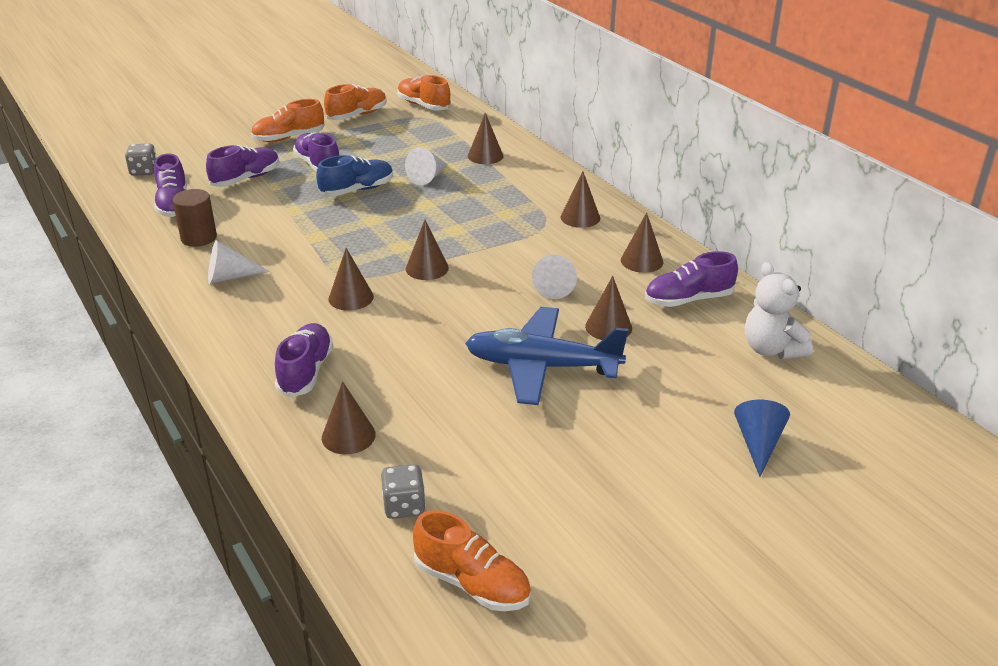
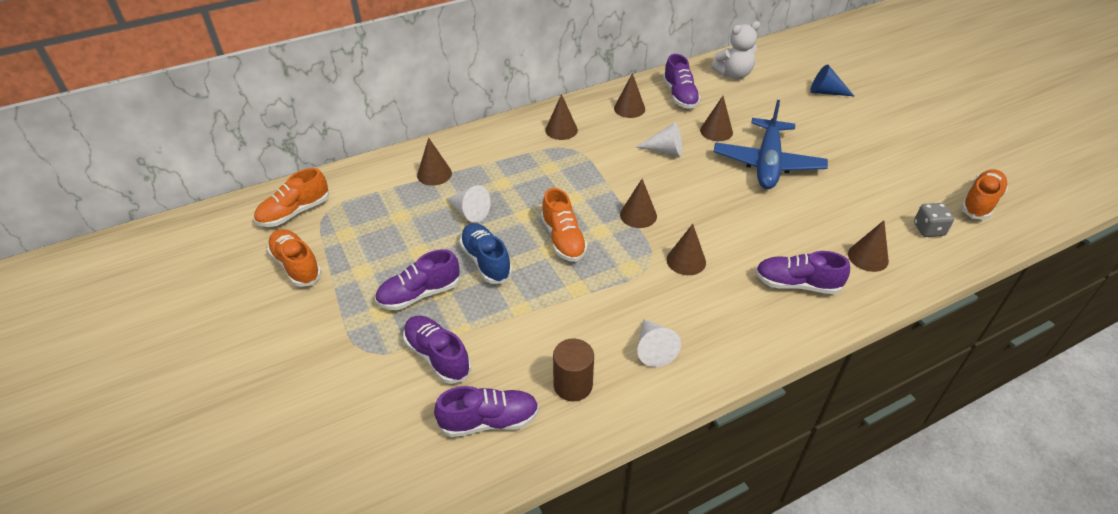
camera: 85 degrees left, 10 degrees up
grey dice [125,144,157,176] -> none
orange shoe [251,99,325,142] -> orange shoe moved to [541,188,588,262]

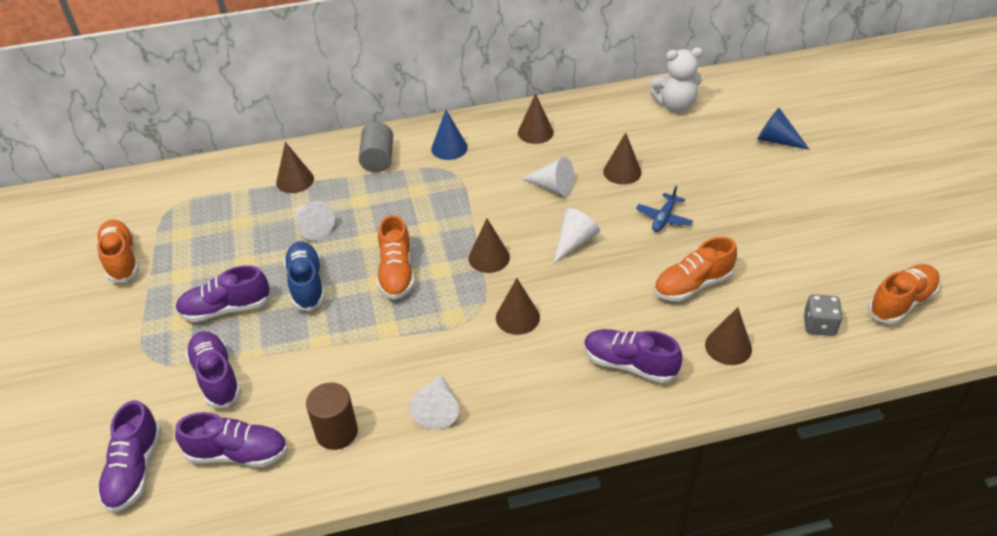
camera: 15 degrees right, 0 degrees up
orange shoe [254,168,329,227] -> orange shoe moved to [654,237,737,301]
brown cone [545,94,578,140] -> blue cone [431,110,468,160]
purple shoe [663,54,701,109] -> purple shoe moved to [97,400,162,513]
blue plane [714,100,828,189] -> blue plane [636,186,693,232], size x0.45
none -> grey cylinder [359,122,393,173]
none -> white cone [553,208,600,264]

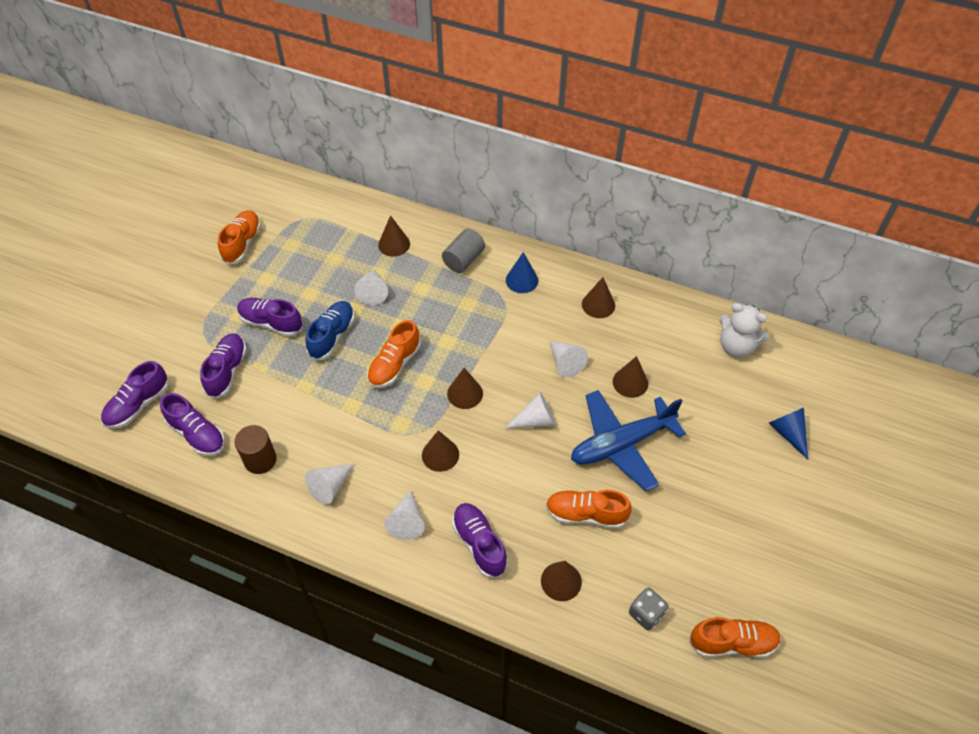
camera: 35 degrees right, 10 degrees up
blue plane [636,186,693,232] -> blue plane [571,390,686,491], size x2.23
none -> white cone [385,490,425,540]

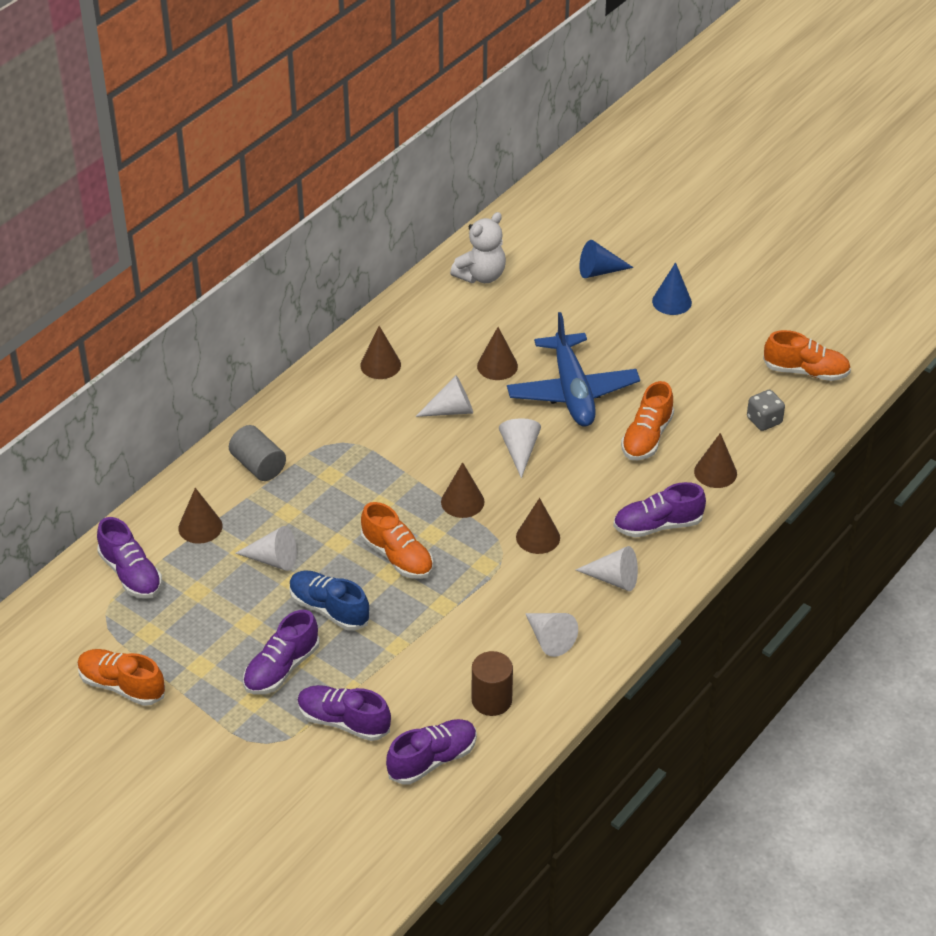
camera: 75 degrees left, 10 degrees down
purple shoe [101,361,169,428] -> purple shoe moved to [97,517,162,599]
blue cone [506,252,538,293] -> blue cone moved to [652,262,692,315]
orange shoe [689,617,781,658] -> orange shoe turned 90 degrees clockwise [763,330,851,381]

